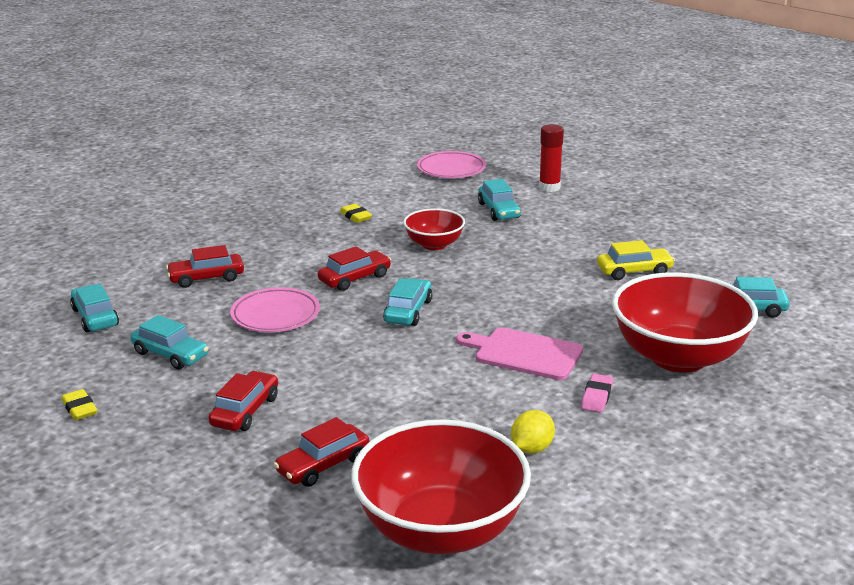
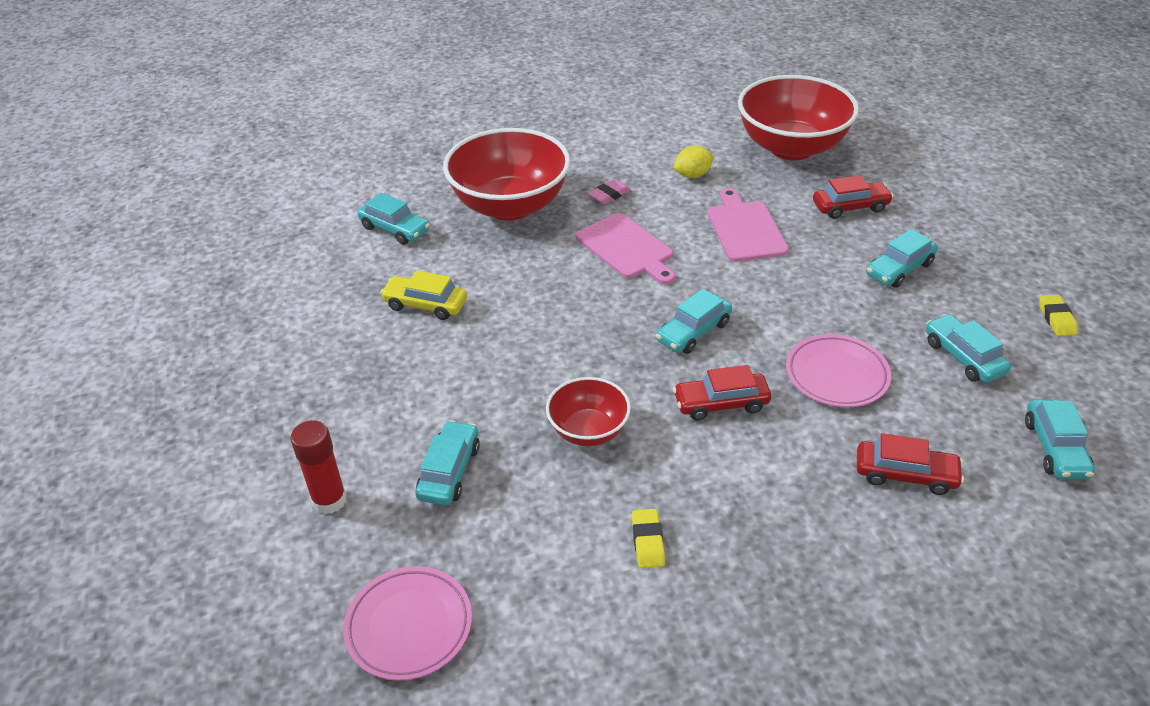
camera: 150 degrees left, 15 degrees up
red car [208,371,278,431] -> turquoise car [866,229,938,288]
none -> pink cutting board [708,188,789,262]

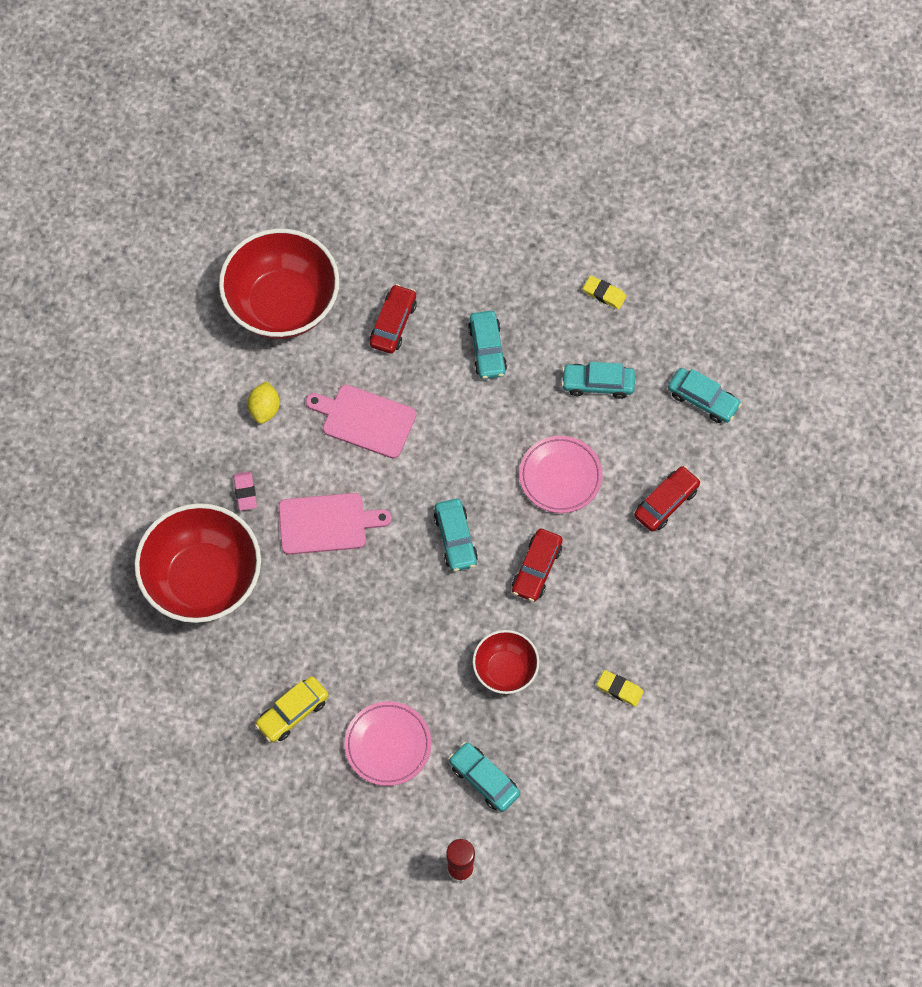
camera: 60 degrees left, 25 degrees up
pink plate [343,566,472,681] -> pink plate moved to [344,701,431,786]
turquoise car [357,193,430,245] -> none

